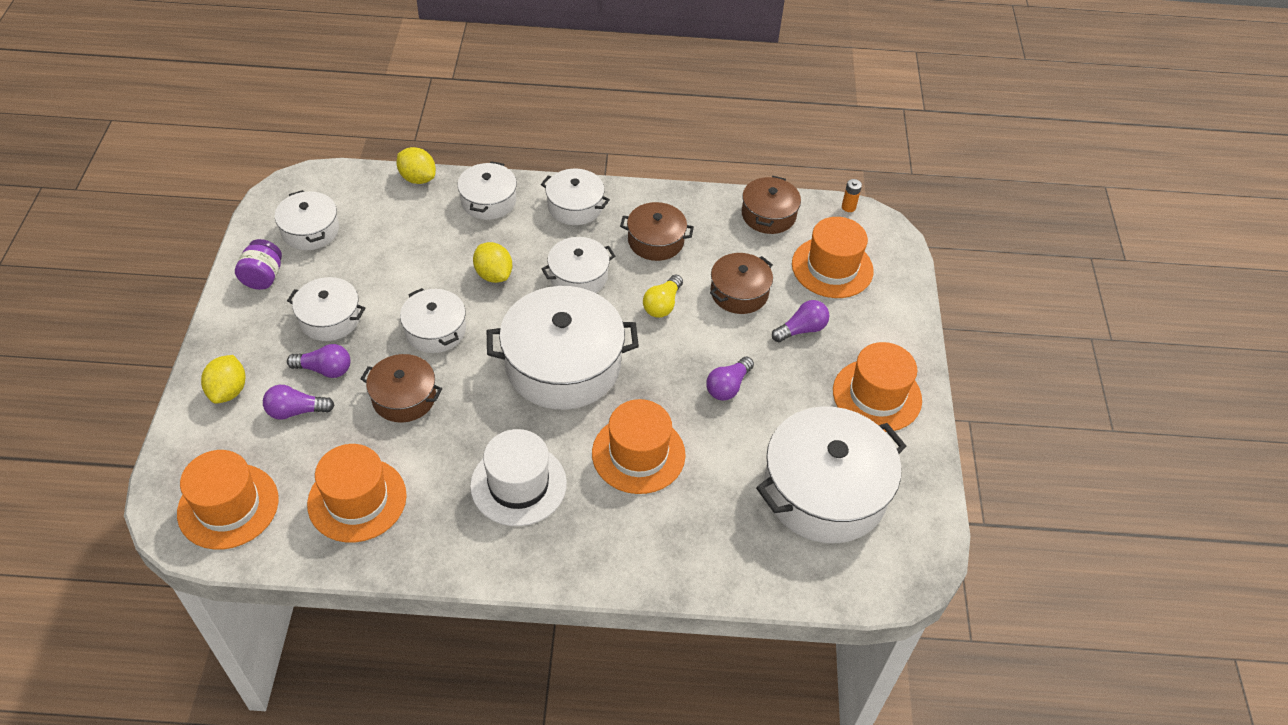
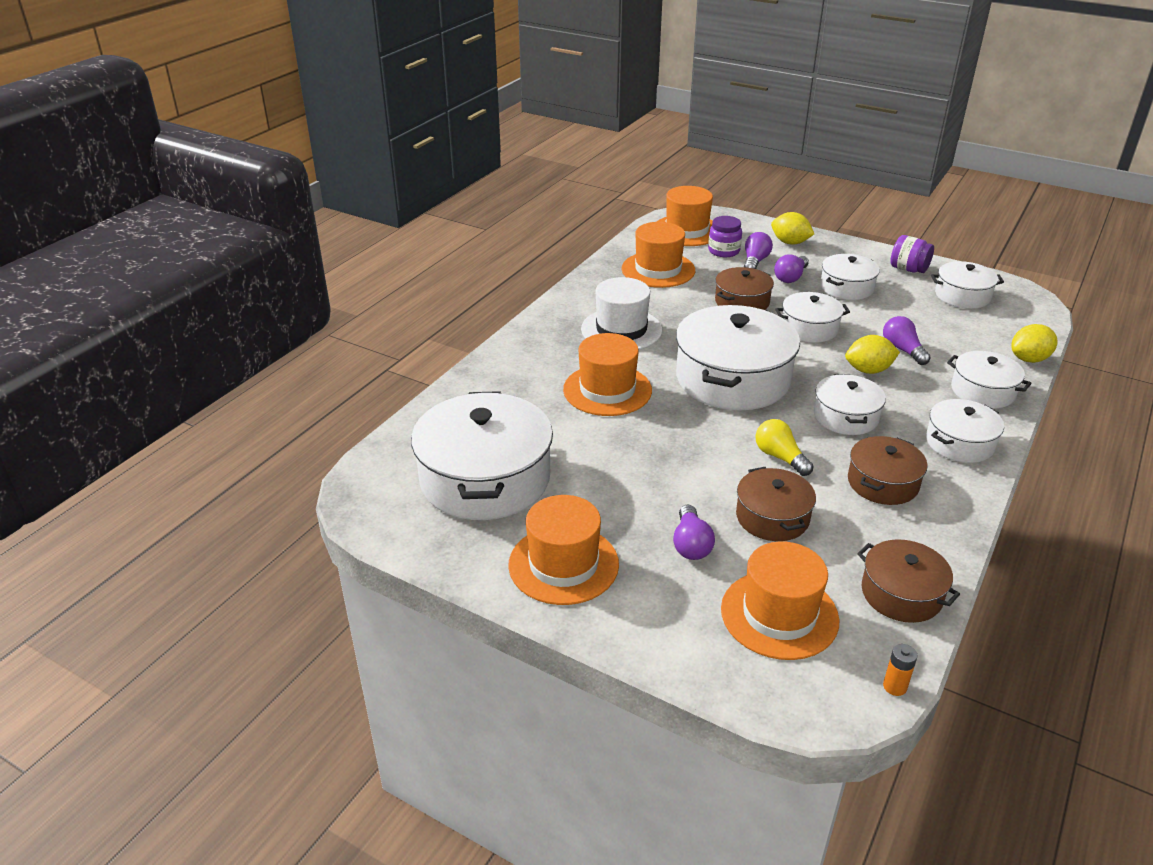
camera: 120 degrees right, 15 degrees down
purple light bulb [706,357,754,401] -> purple light bulb moved to [883,316,931,365]
none -> purple jar [708,216,742,257]

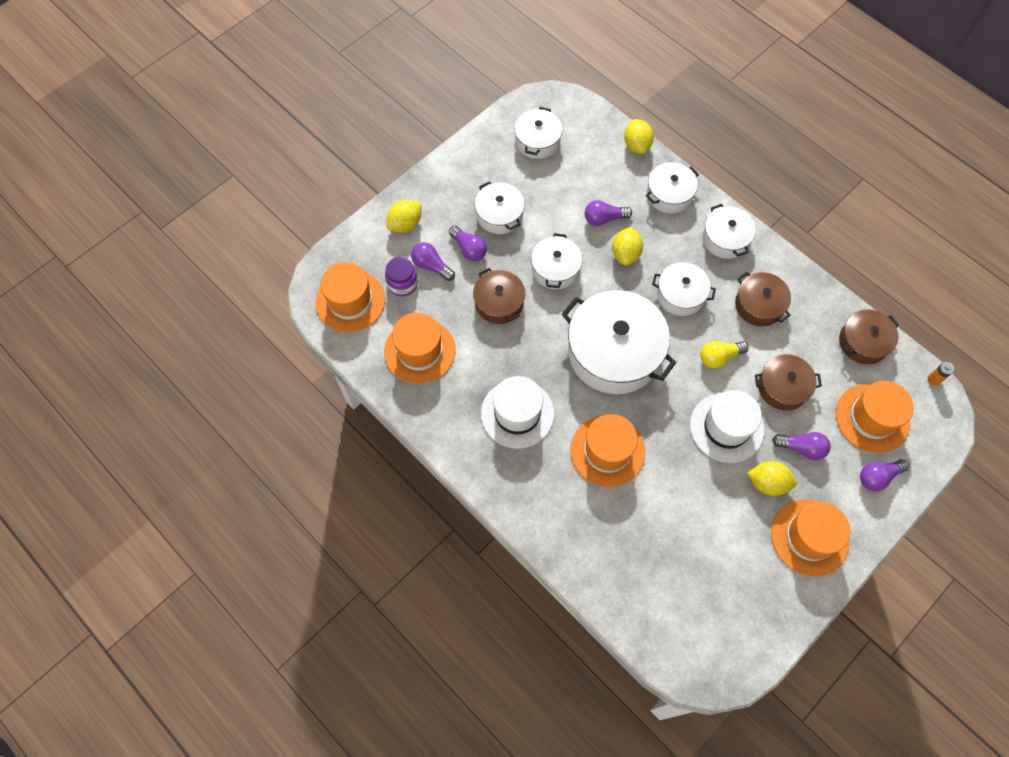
camera: 75 degrees left, 30 degrees up
white pot [411,391,553,520] -> none
purple jar [890,235,934,273] -> none
none -> white hat [690,390,764,463]
none -> yellow lemon [747,461,797,496]
none -> purple light bulb [860,459,909,491]

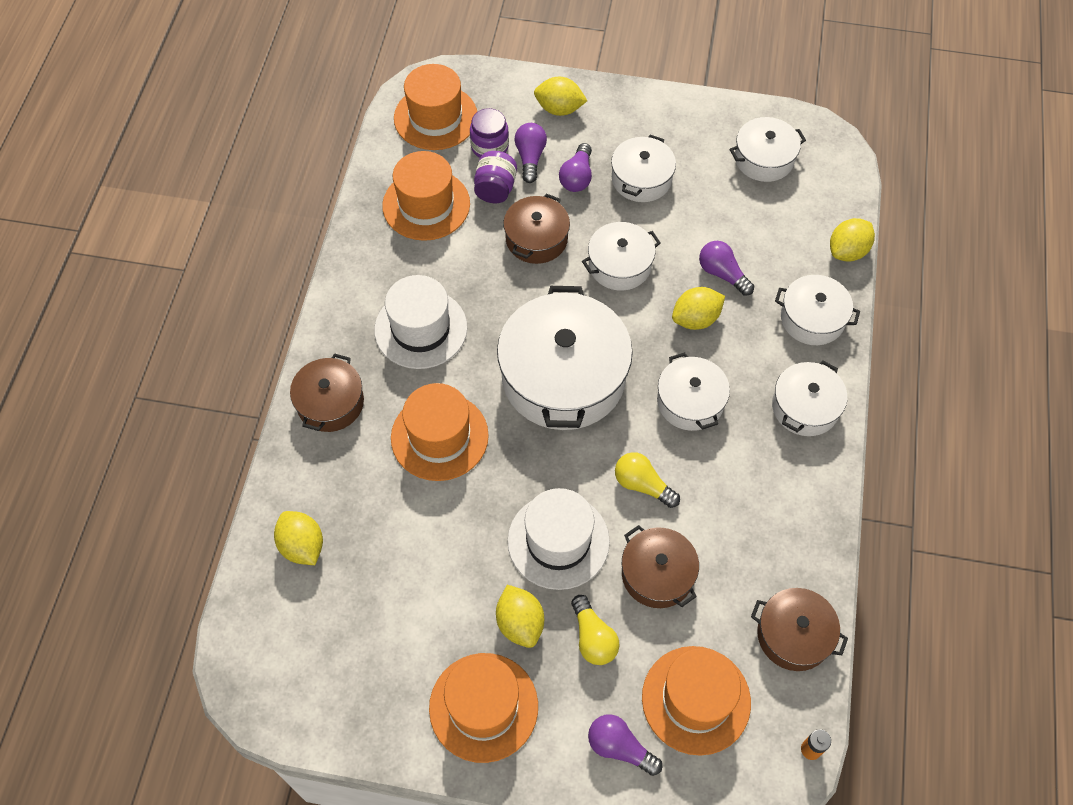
camera: 55 degrees right, 5 degrees down
brown pot [735,272,791,326] -> brown pot moved to [290,353,364,432]
purple light bulb [772,432,831,460] -> yellow light bulb [571,595,620,665]
none -> yellow lemon [274,511,323,565]
none -> purple jar [474,151,517,203]

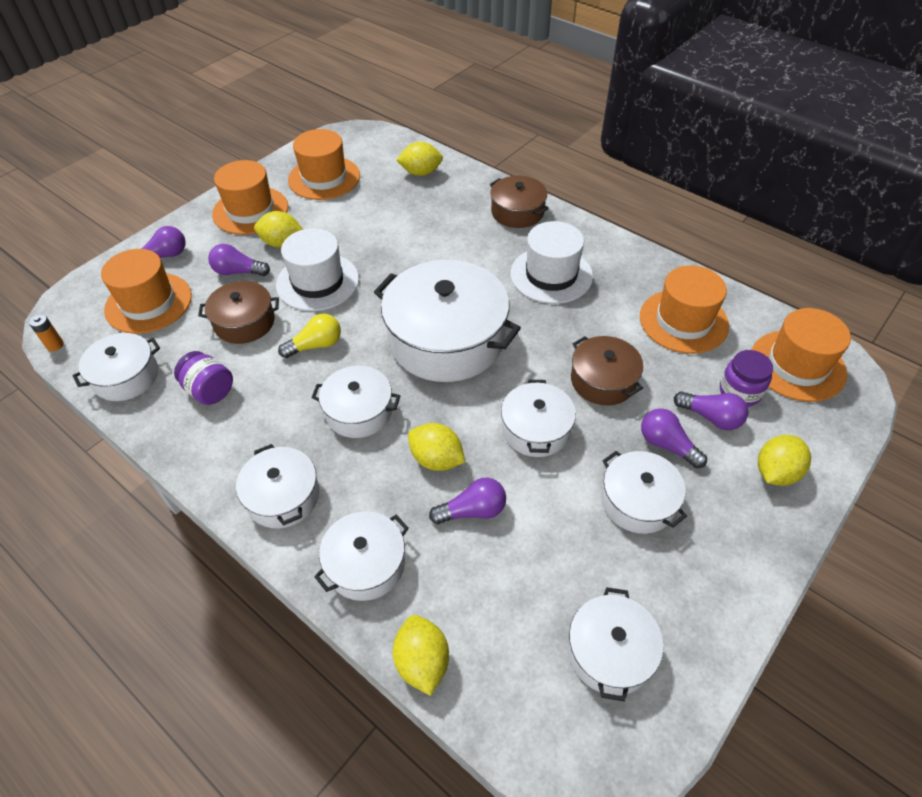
camera: 120 degrees right, 10 degrees down
orange hat [391,383,489,481] -> orange hat moved to [288,129,360,200]
purple jar [474,151,517,203] -> purple jar moved to [174,351,233,405]
yellow light bulb [571,595,620,665] -> purple light bulb [208,244,270,276]
yellow lemon [672,287,725,330] -> yellow lemon turned 60 degrees counterclockwise [408,423,465,471]
brown pot [751,588,848,671] -> white pot [72,333,160,401]

